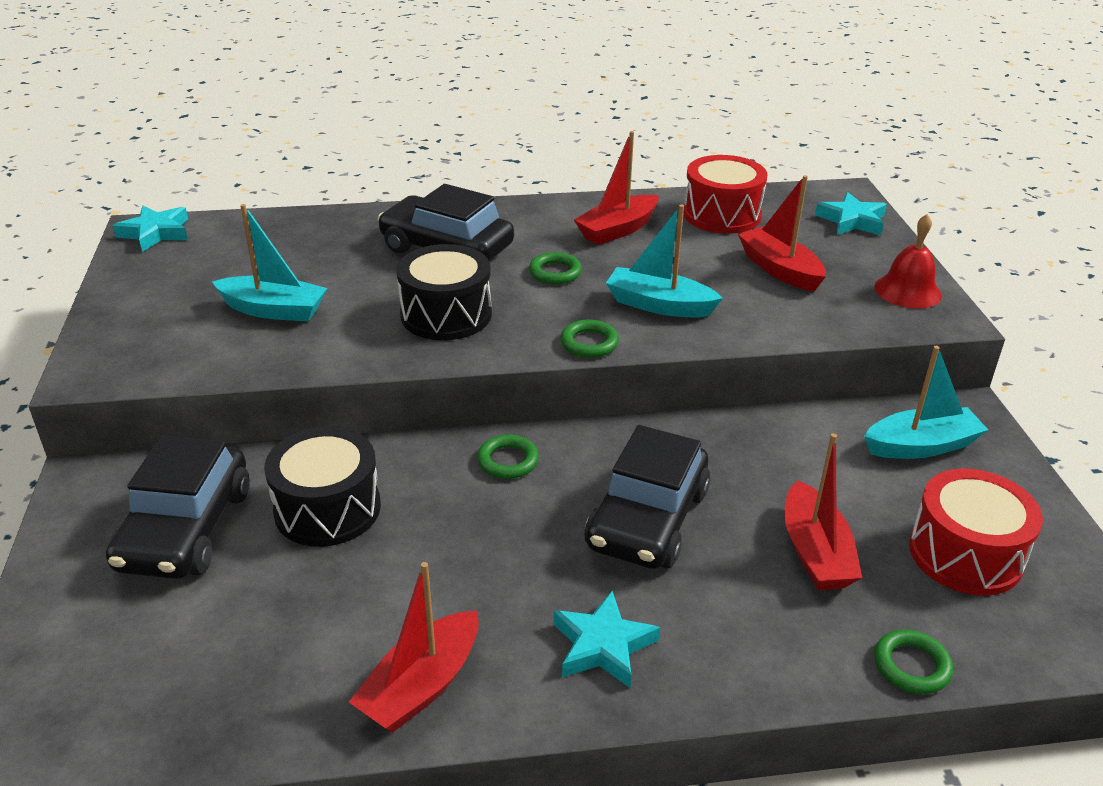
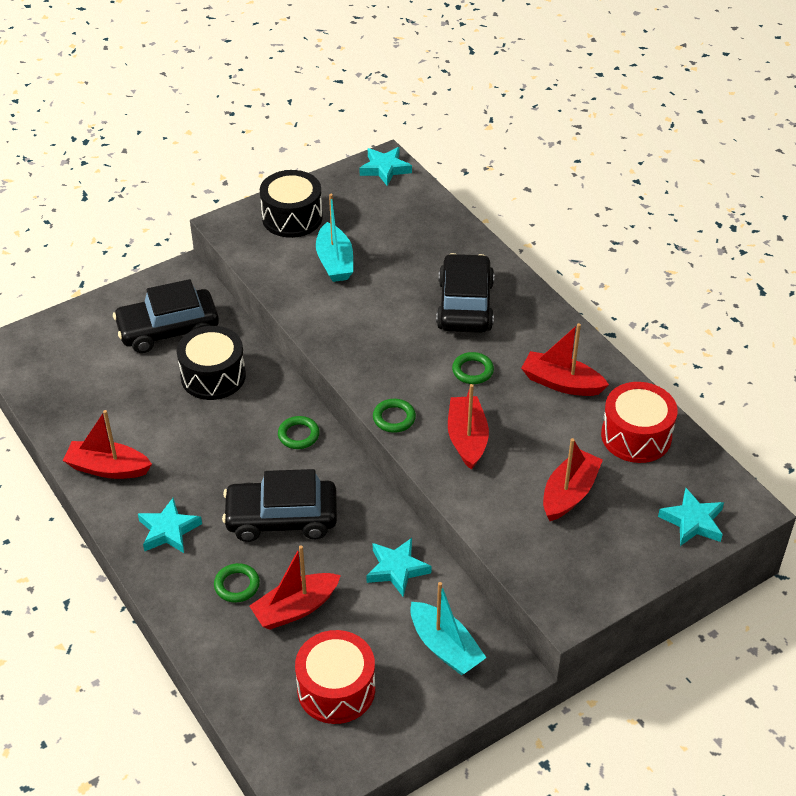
camera: 65 degrees right, 10 degrees up
black drum [396,244,492,340] -> black drum moved to [260,170,323,238]
turquoise boat [606,205,723,317] -> red boat [448,384,489,470]
green ring [874,629,953,694] -> green ring moved to [214,563,260,603]
red bell [875,214,942,309] -> none
none -> turquoise star [366,538,432,597]

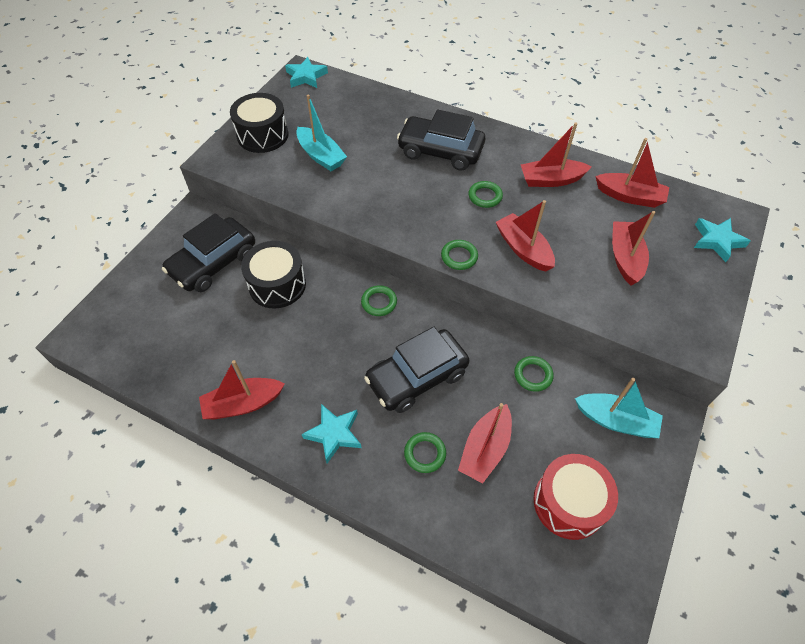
camera: 30 degrees left, 10 degrees up
turquoise star [366,538,432,597] -> green ring [514,356,554,392]
black car [436,253,494,333] -> black car turned 45 degrees counterclockwise [397,110,485,171]
red drum [601,382,678,463] -> red boat [595,138,669,208]

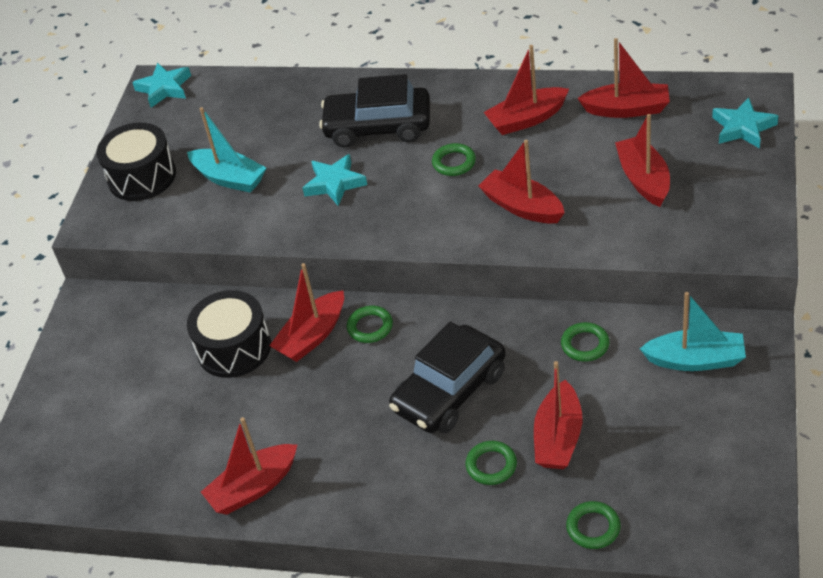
camera: 10 degrees left, 10 degrees down
black car [162,213,255,292] -> none
turquoise star [302,404,361,463] -> turquoise star moved to [303,154,367,206]
green ring [441,240,478,270] -> green ring moved to [566,501,621,549]
red drum [533,454,618,540] -> none
none -> red boat [269,263,344,362]

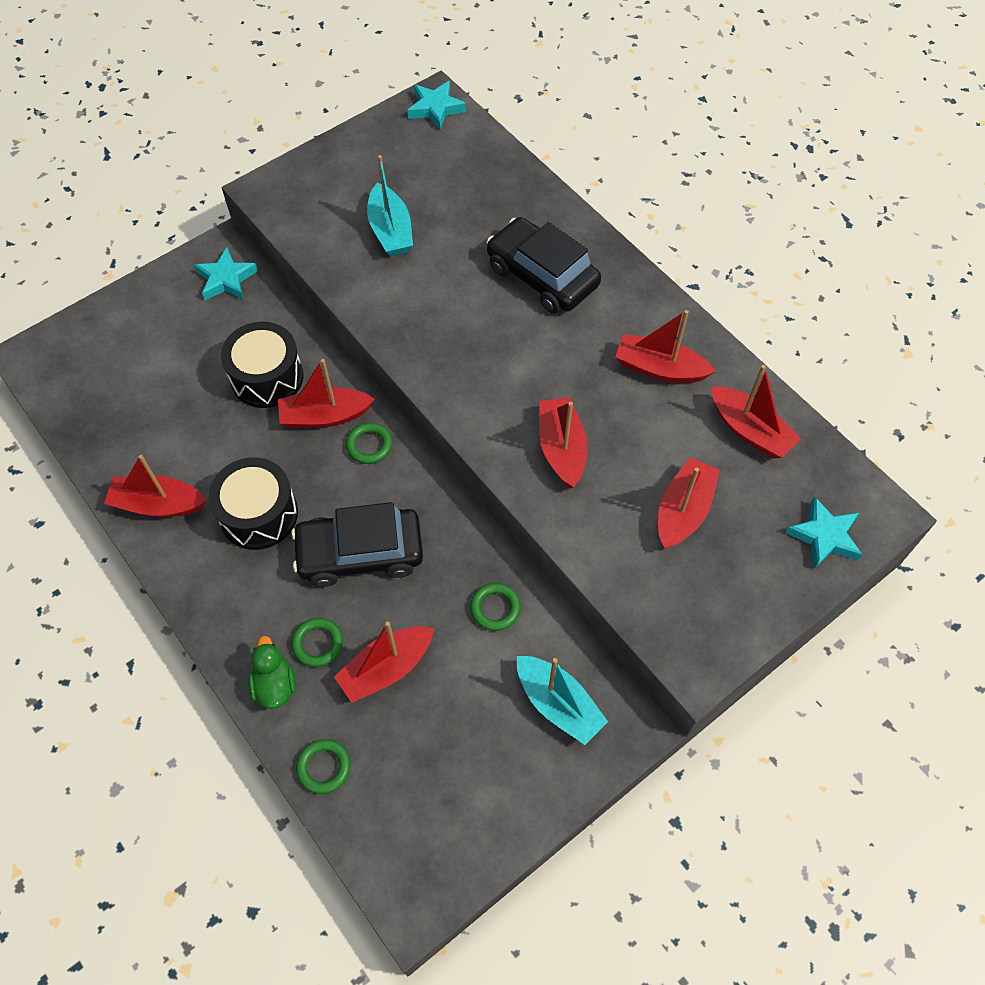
camera: 35 degrees right, 15 degrees up
black drum [97,123,176,201] -> black drum moved to [209,457,298,550]
turquoise star [303,154,367,206] -> turquoise star moved to [194,247,258,300]
green ring [432,143,476,176] -> none
none -> green duck [248,636,296,709]

